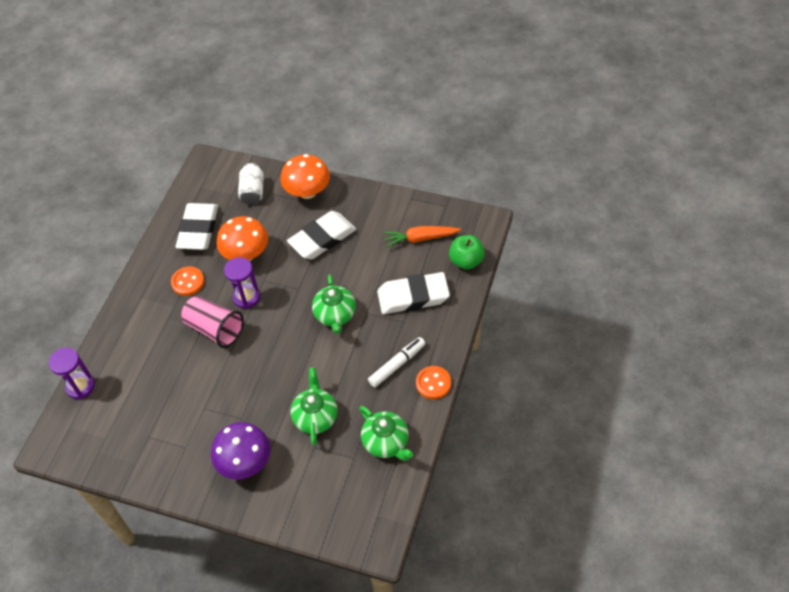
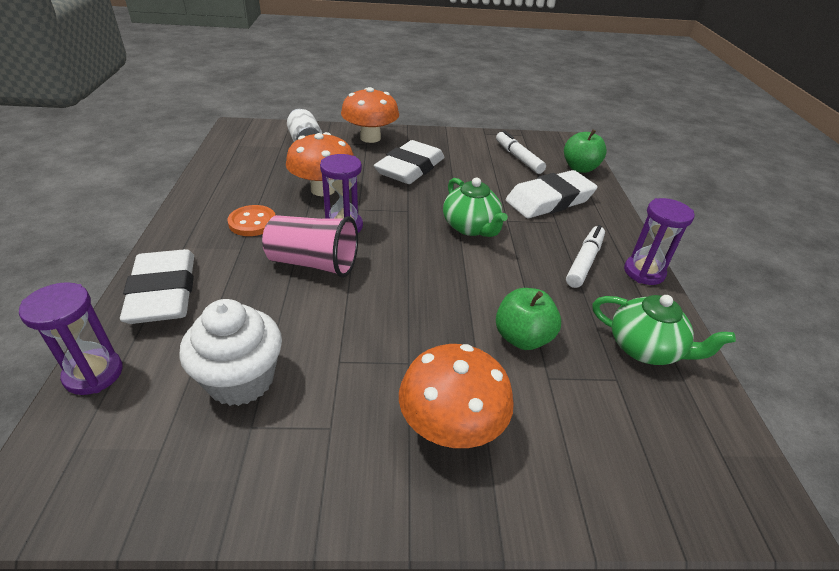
camera: 25 degrees left, 15 degrees down
white eraser [176,203,218,250] -> white eraser moved to [120,249,194,324]
purple mushroom [211,422,270,479] -> orange mushroom [399,344,514,448]
green teapot [290,367,338,446] -> green apple [496,288,561,350]
orange carrot [383,226,461,247] -> white marker [496,130,546,174]
orange button [416,366,451,399] -> purple hourglass [624,198,694,285]
none -> white cupcake [179,299,282,406]

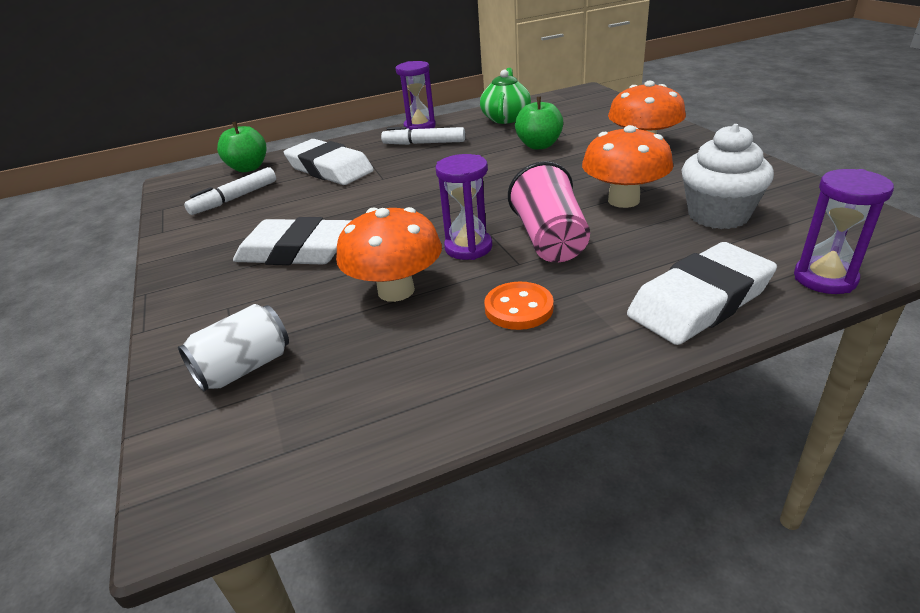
camera: 105 degrees left, 5 degrees down
orange mushroom [341,87,399,143] -> orange mushroom moved to [582,125,673,208]
green teapot [443,177,508,237] -> none

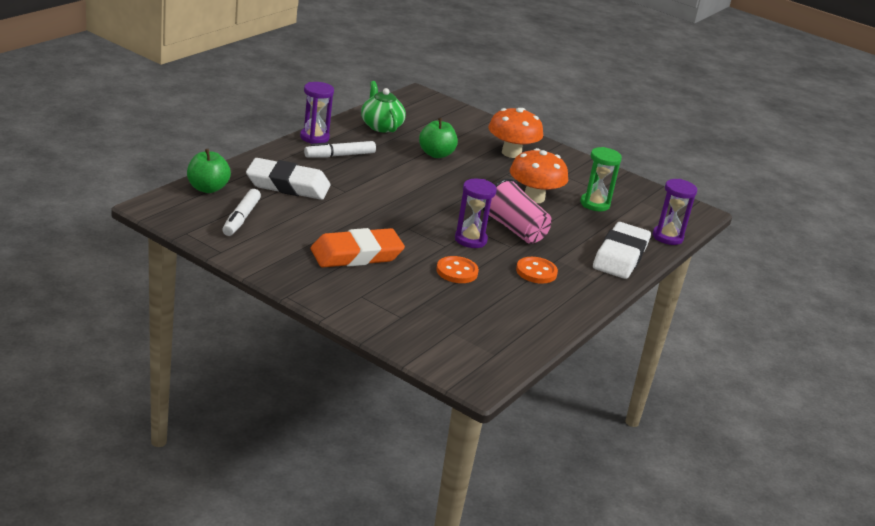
camera: 40 degrees left, 5 degrees down
white can [178,304,289,391] -> none
white eraser [233,217,352,265] -> orange eraser [311,228,405,267]
orange mushroom [336,207,442,302] -> orange button [436,256,479,283]
white cupcake [682,124,774,229] -> green hourglass [580,147,622,211]

